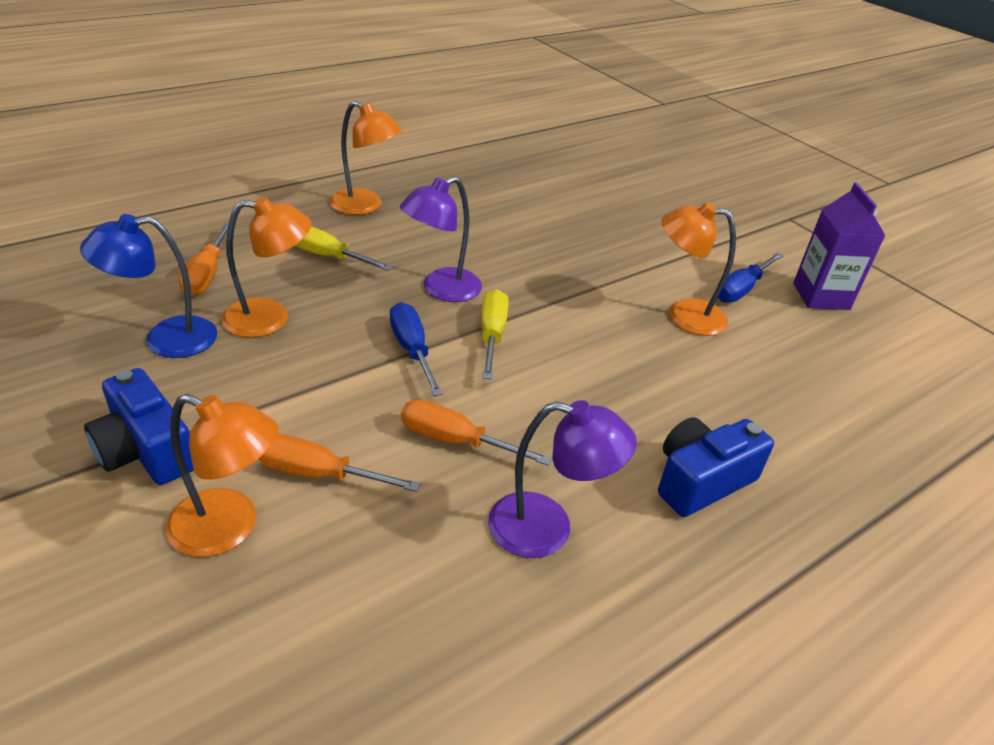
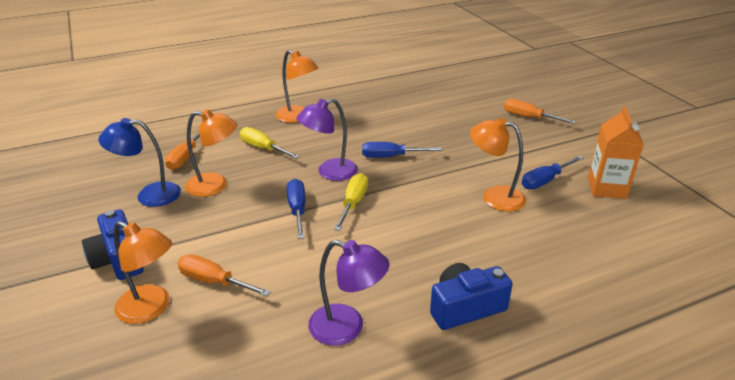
camera: 15 degrees right, 5 degrees down
orange screwdriver [401,400,552,465] -> orange screwdriver moved to [504,99,576,124]
purple carton [793,182,886,310] -> orange carton [588,106,644,199]
none -> blue screwdriver [362,142,442,158]

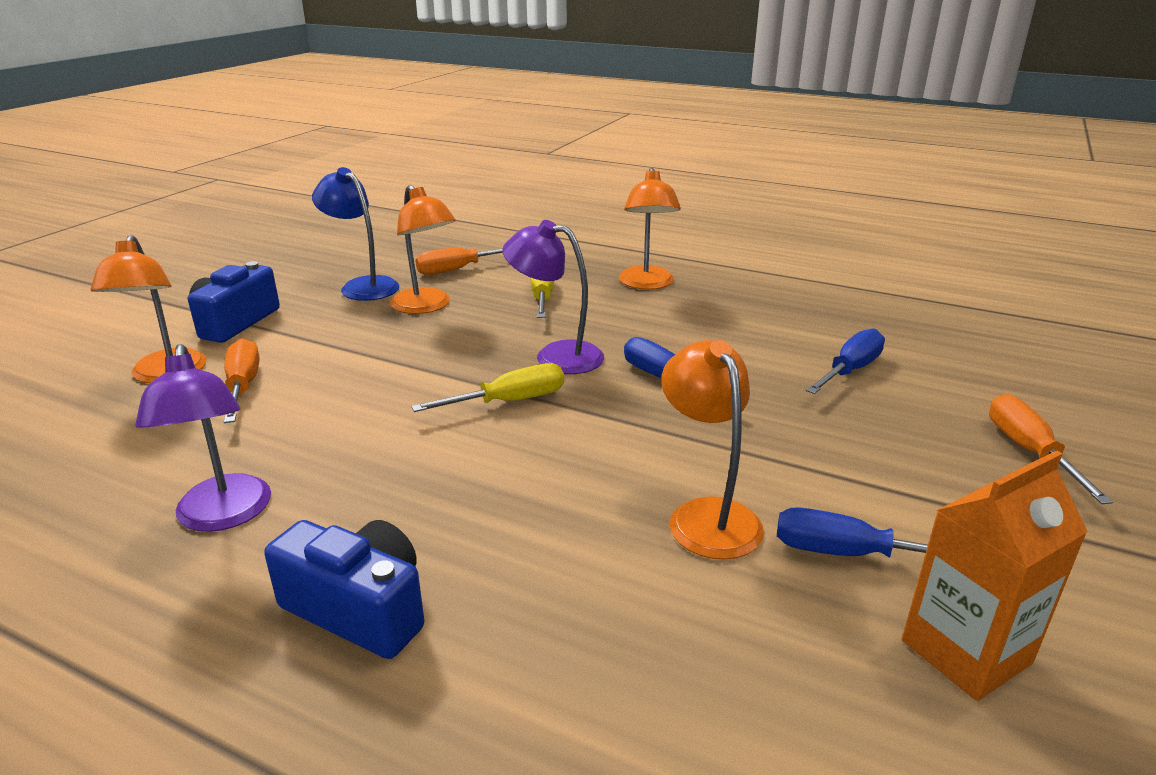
camera: 50 degrees right, 5 degrees down
blue screwdriver [287,179,305,239] -> blue screwdriver moved to [806,328,885,394]

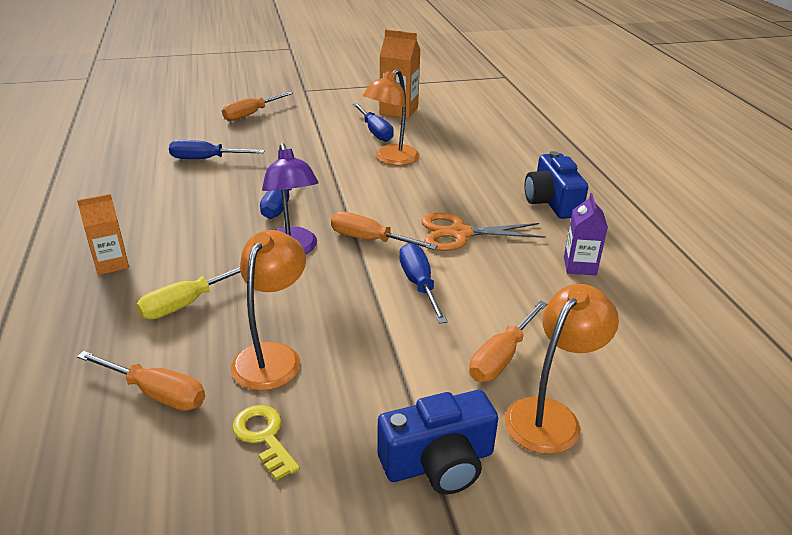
camera: 130 degrees left, 5 degrees up
purple lamp [135,344,271,532] -> purple carton [564,193,608,275]
blue lamp [312,167,399,301] -> yellow key [232,405,300,481]
yellow screwdriver [411,363,564,412] -> orange screwdriver [331,212,437,250]
orange lamp [619,168,681,290] -> orange carton [77,194,129,275]
none -> blue screwdriver [399,243,448,324]
none -> orange scissors [421,213,546,251]

